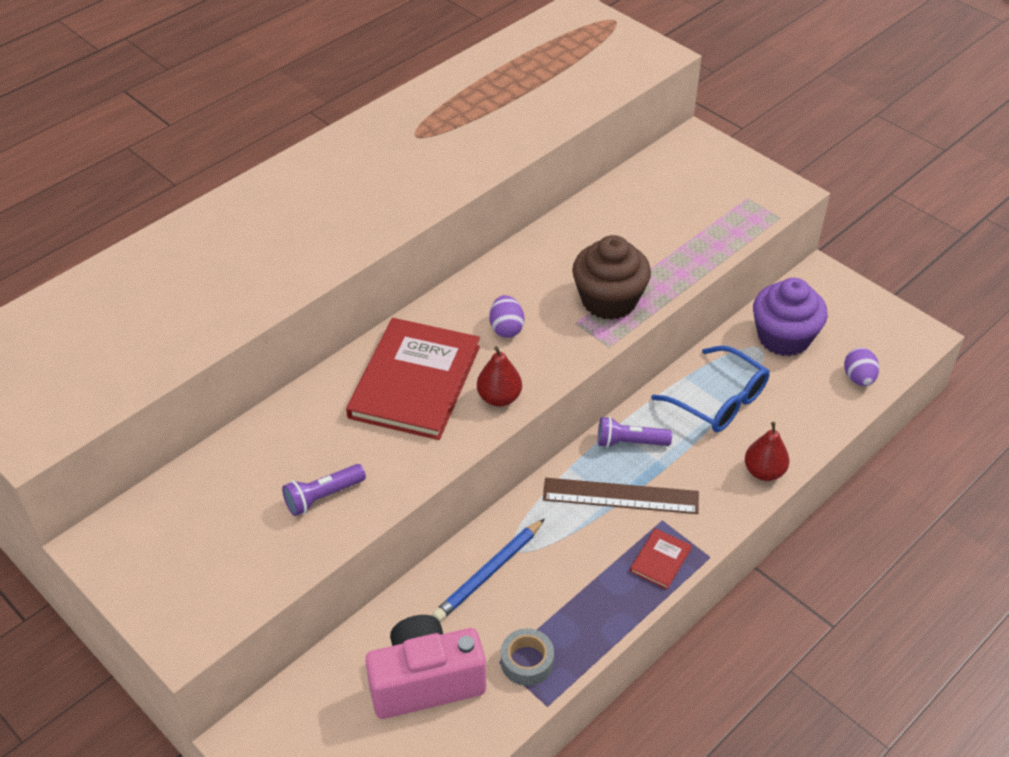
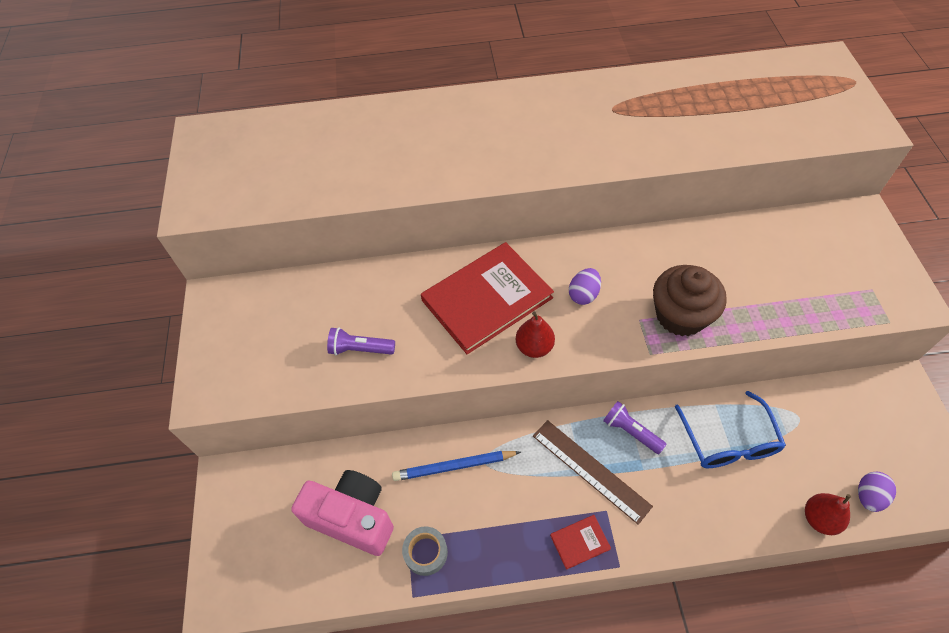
camera: 40 degrees right, 10 degrees up
red pear [745,422,789,481] -> red pear moved to [805,493,851,535]
purple cupcake [753,278,828,356] -> none

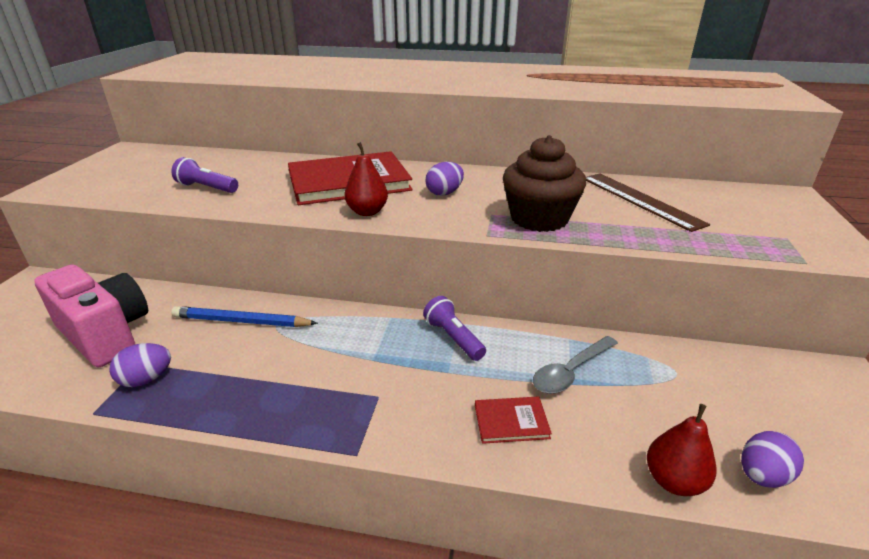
camera: 15 degrees right, 25 degrees down
grey tape [402,526,448,576] -> purple egg [109,343,171,387]
brown ruler [533,420,653,525] -> brown ruler moved to [586,173,710,232]
red book [550,515,611,570] -> red book moved to [475,397,552,444]
blue glasses [675,391,786,468] -> grey spoon [533,336,618,394]

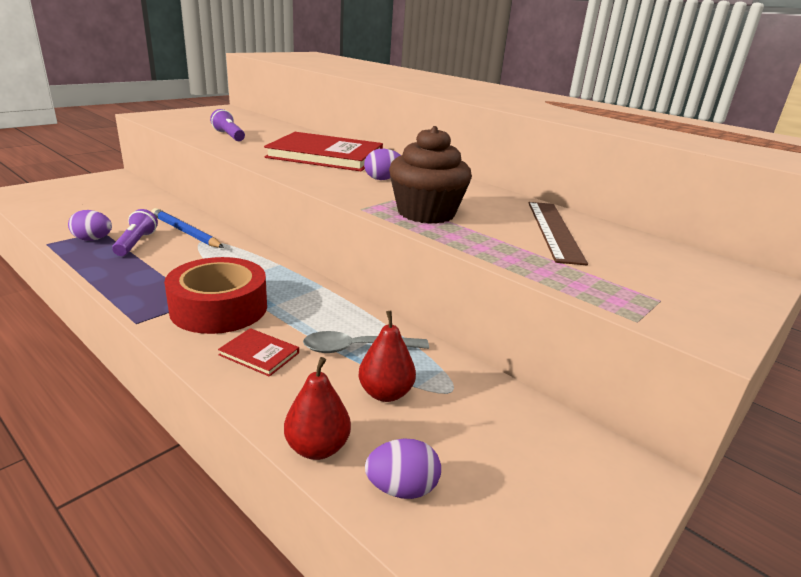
camera: 30 degrees right, 5 degrees down
pink camera [34,265,148,367] -> none
red pear [345,142,388,216] -> red pear moved to [358,310,416,402]
purple flashlight [423,296,486,361] -> purple flashlight moved to [112,209,158,256]
none -> red tape [164,257,267,334]

